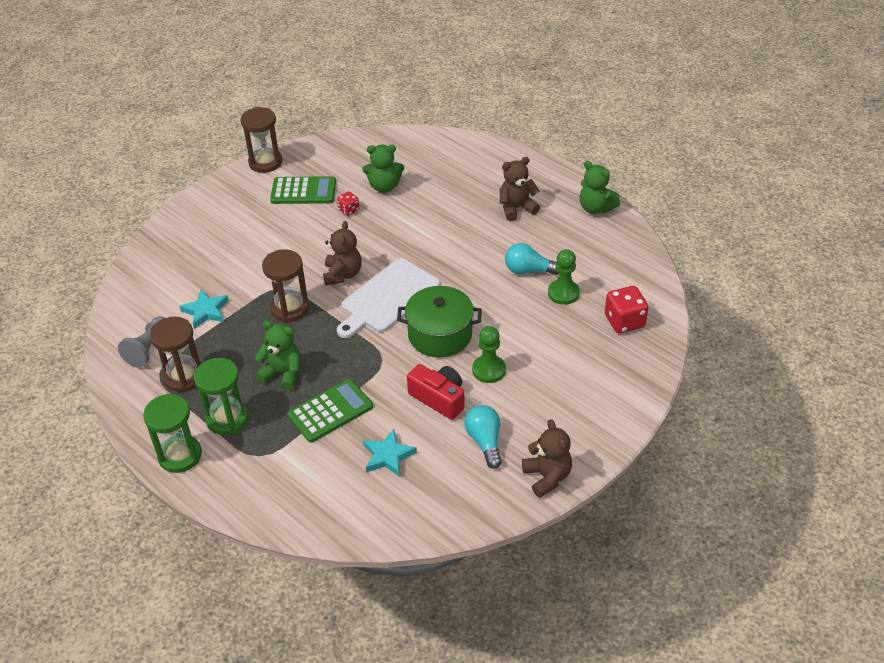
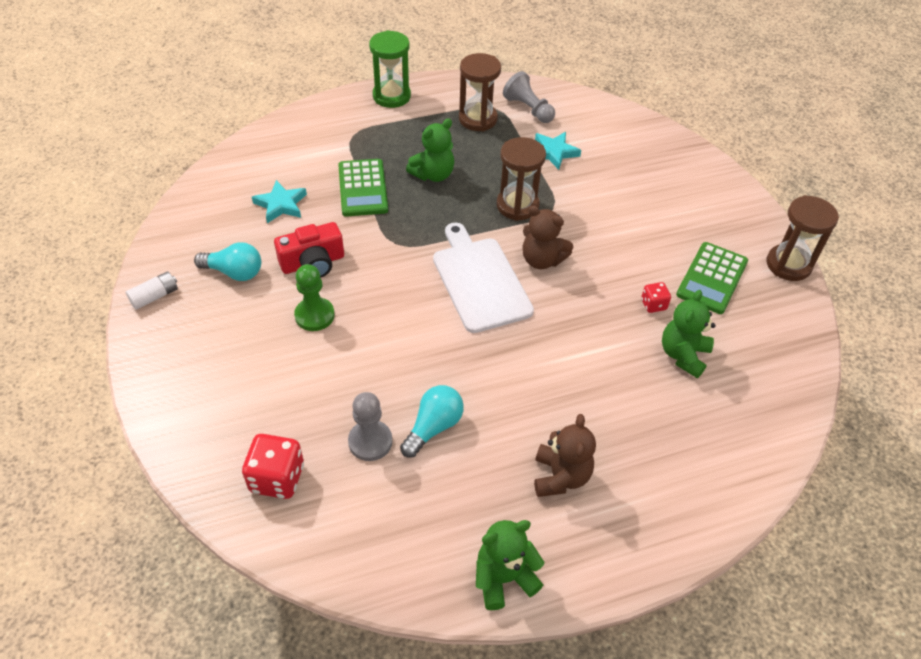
camera: 115 degrees right, 5 degrees up
green hourglass [194,358,248,435] -> none
green pot [397,286,482,358] -> none
brown teddy bear [522,419,572,498] -> white battery [126,271,178,310]
green pawn [548,249,580,305] -> grey pawn [348,392,392,461]

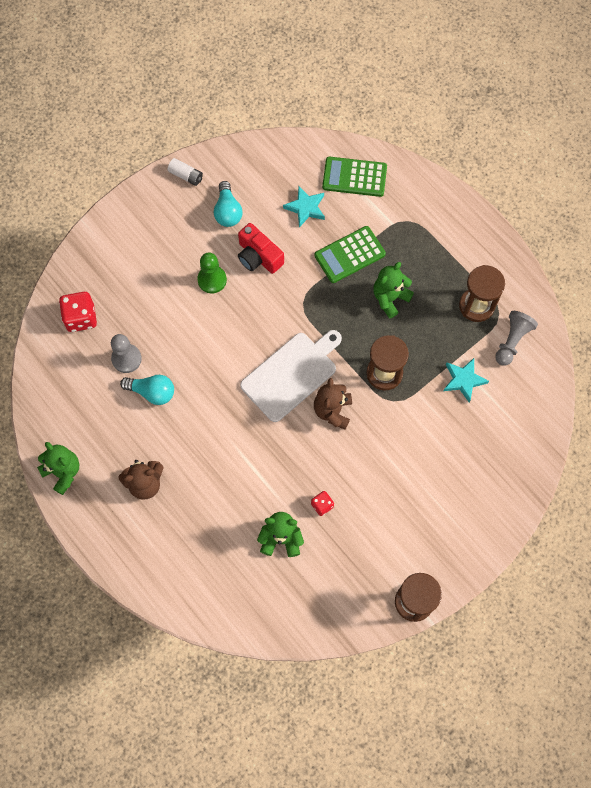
camera: 70 degrees right, 20 degrees up
green hourglass [369,30,411,108] -> none
green teddy bear [406,119,454,182] -> green teddy bear turned 105 degrees clockwise [373,262,414,319]
green calculator [676,242,748,314] -> green calculator moved to [322,157,387,197]

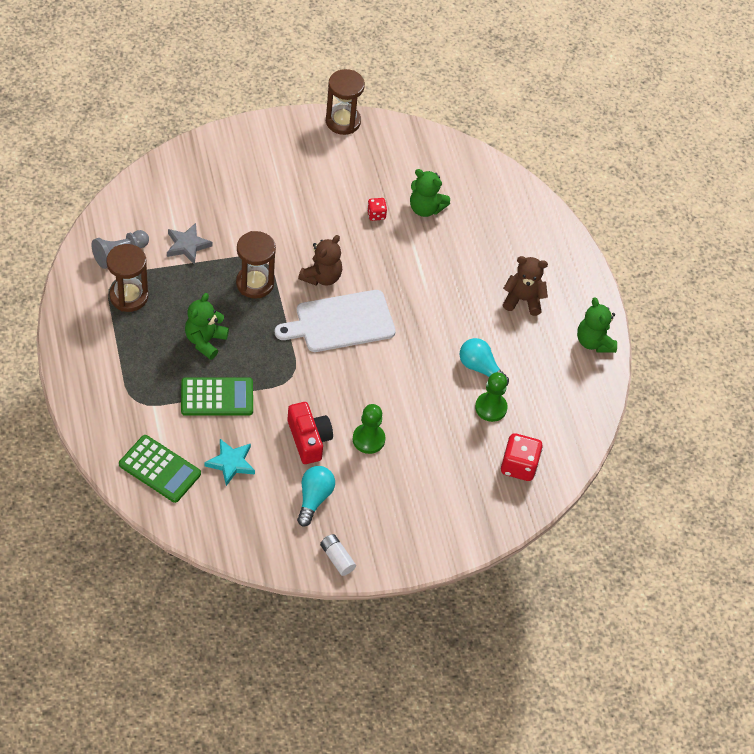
camera: 160 degrees left, 15 degrees down
grey pawn [111,334,142,373] -> green pawn [475,372,508,422]
green teddy bear [373,262,414,319] -> green teddy bear turned 135 degrees clockwise [185,293,229,360]
turquoise star [443,358,489,403] -> grey star [167,223,212,265]

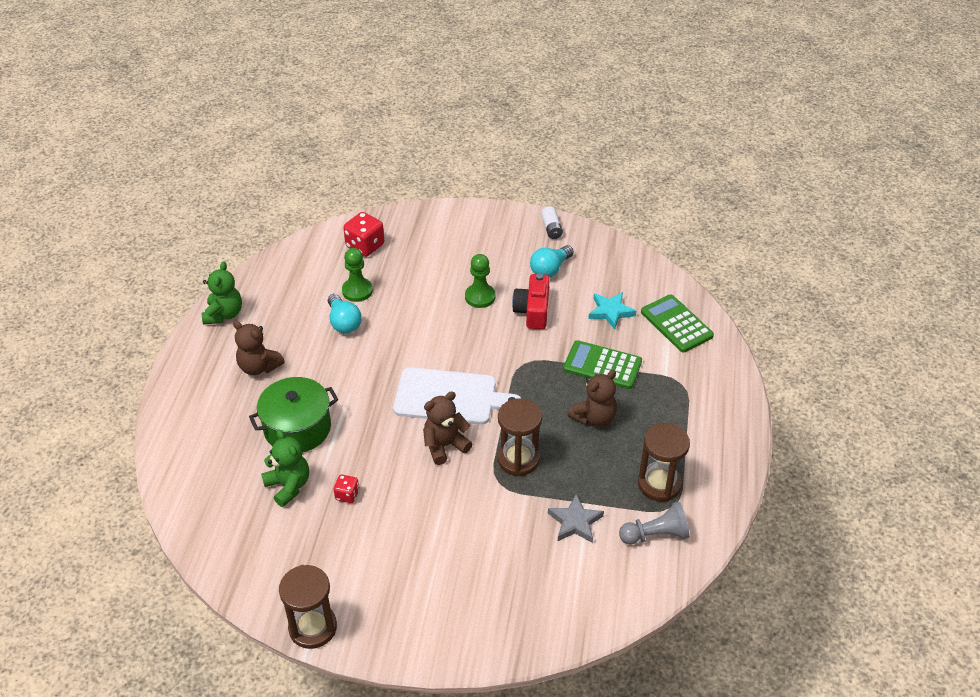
camera: 150 degrees left, 10 degrees down
green teddy bear [185,293,229,360] -> brown teddy bear [568,370,617,427]
none -> green pot [249,377,338,453]

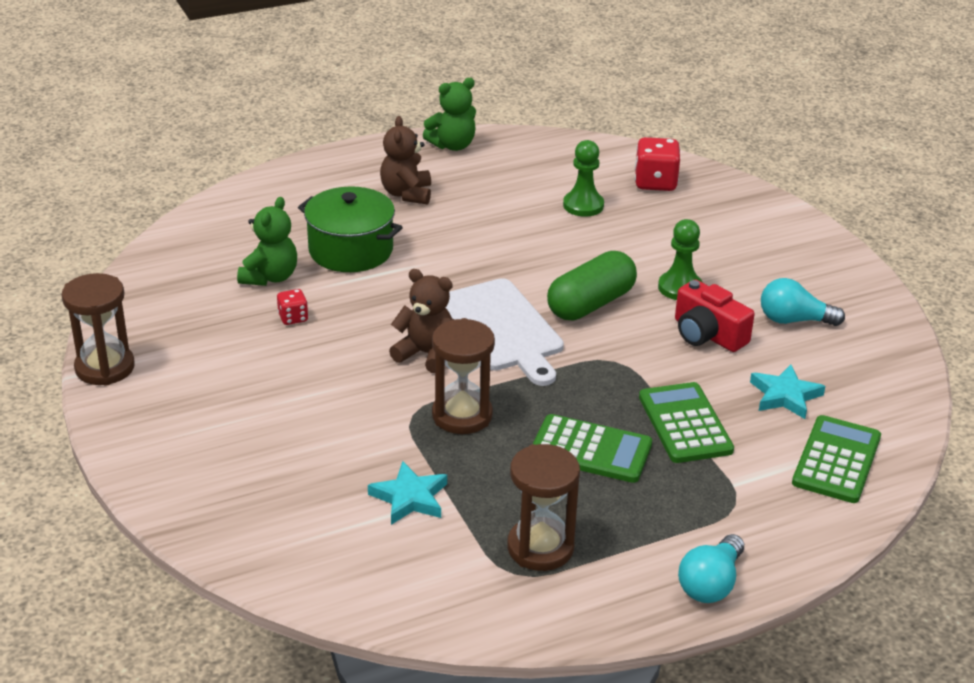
camera: 55 degrees right, 10 degrees down
turquoise light bulb [328,294,362,334] -> turquoise light bulb moved to [678,534,744,603]
red camera [512,274,550,329] -> red camera turned 105 degrees counterclockwise [675,279,755,352]
white battery [541,206,563,239] -> none
grey star [548,494,604,543] -> turquoise star [368,461,447,525]
brown teddy bear [568,370,617,427] -> green calculator [533,414,652,483]
grey pawn [619,502,690,544] -> none
none -> green capsule [547,251,637,320]

